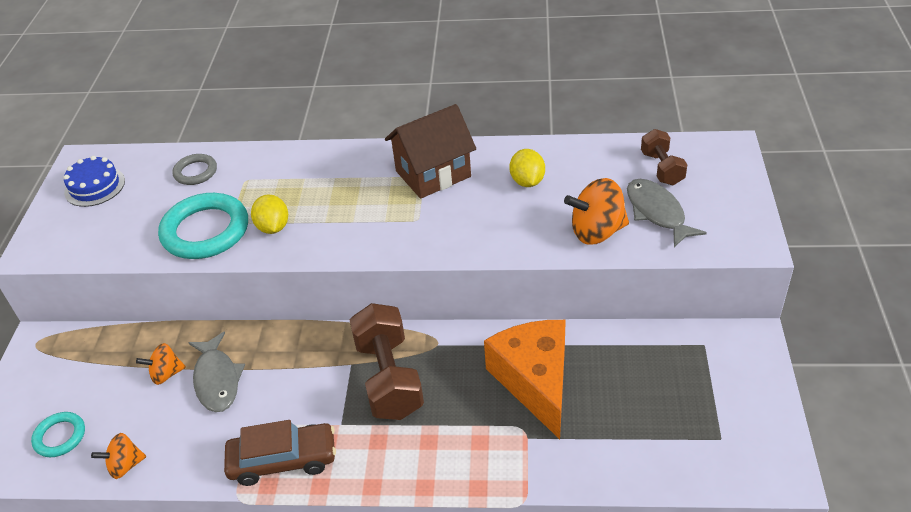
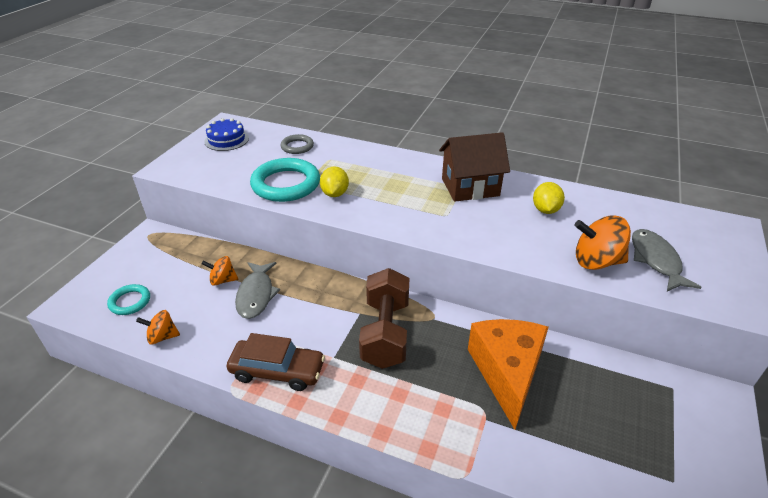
camera: 15 degrees right, 5 degrees down
brown dumbbell [641,129,687,185] -> none

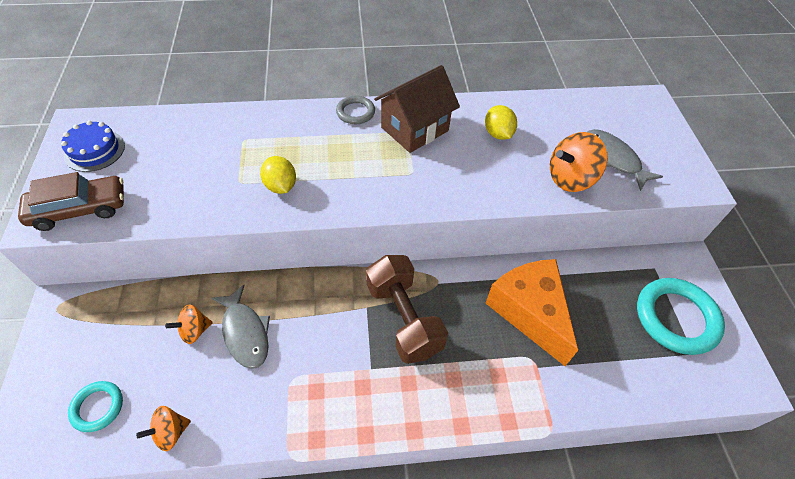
camera: 30 degrees left, 15 degrees up
brown car [227,333,325,391] -> brown car moved to [18,172,124,231]
turquoise ring [250,158,320,202] -> turquoise ring moved to [637,278,725,355]
grey ring [280,134,314,154] -> grey ring moved to [336,95,375,124]

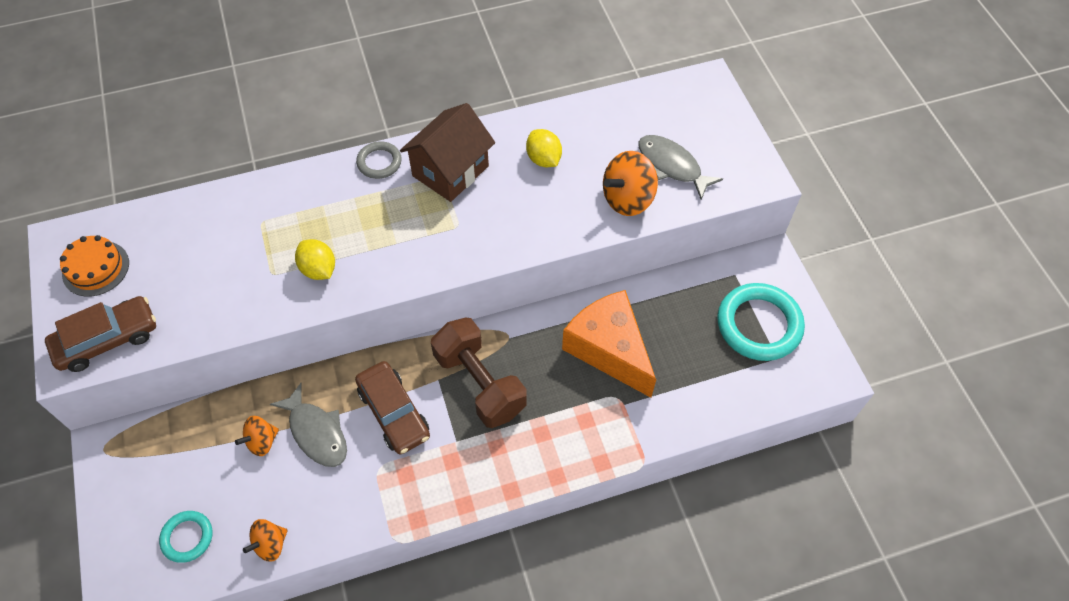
camera: 10 degrees left, 5 degrees up
blue cake [61,120,125,172] -> orange cake [60,235,129,297]
none -> brown car [355,361,430,455]

